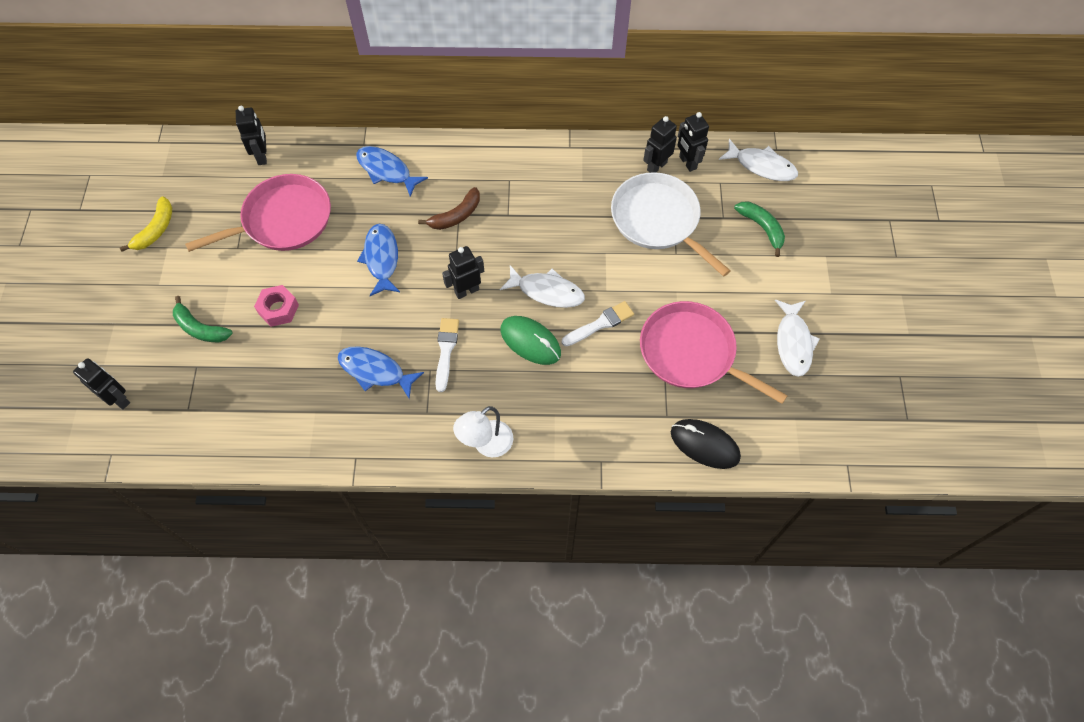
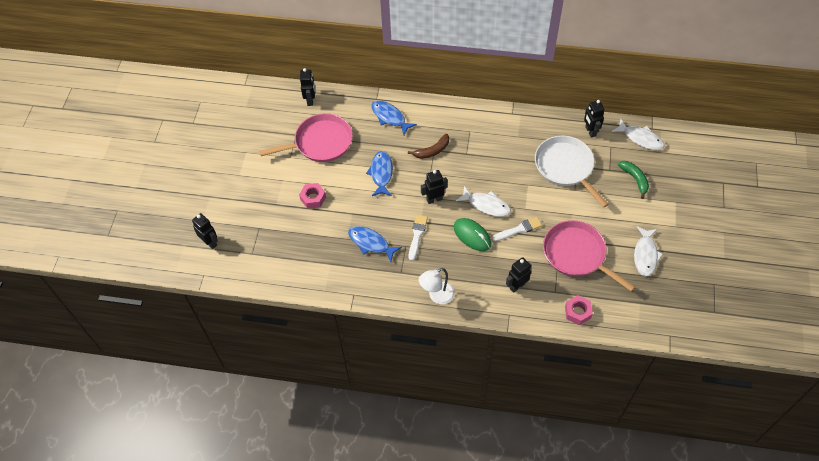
camera: 10 degrees right, 5 degrees down
yellow banana [120,197,172,252] -> none
green banana [173,296,233,342] -> none
black robot [643,116,677,173] -> black robot moved to [506,257,531,293]
black mouse [671,419,741,469] -> pink nut [565,295,593,325]

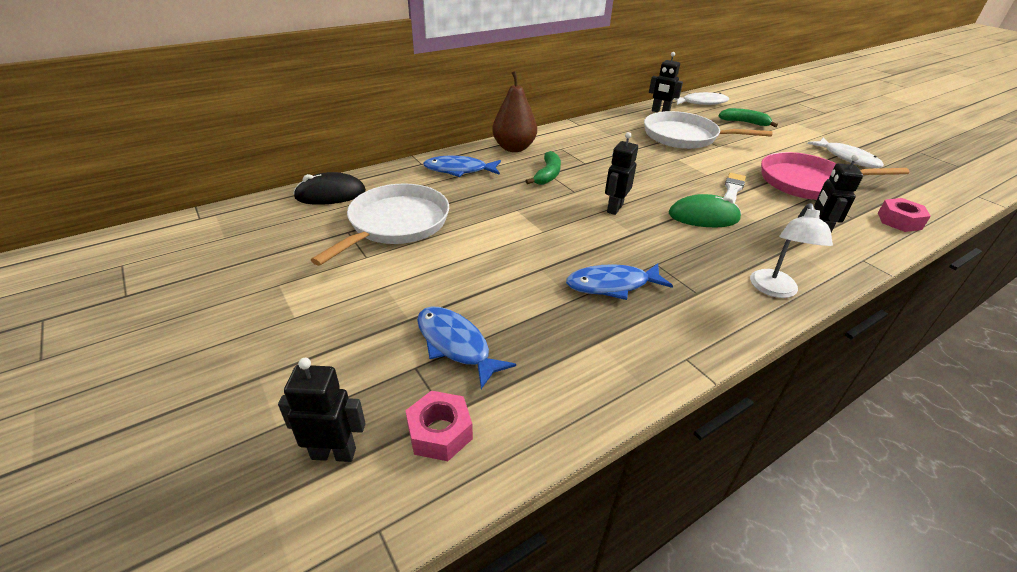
camera: 45 degrees left, 20 degrees down
pink pan [259,113,353,162] -> white pan [311,184,449,266]
pink nut [299,183,326,209] -> pink nut moved to [405,391,473,461]
black robot [300,68,315,106] -> black mouse [293,172,366,205]
blue fish [366,151,393,196] -> blue fish moved to [417,306,516,389]
brown banana [408,134,449,159] -> green banana [526,151,561,185]
white brush [408,215,428,261] -> none
white fish [456,186,511,217] -> none
none -> brown pear [492,71,537,152]

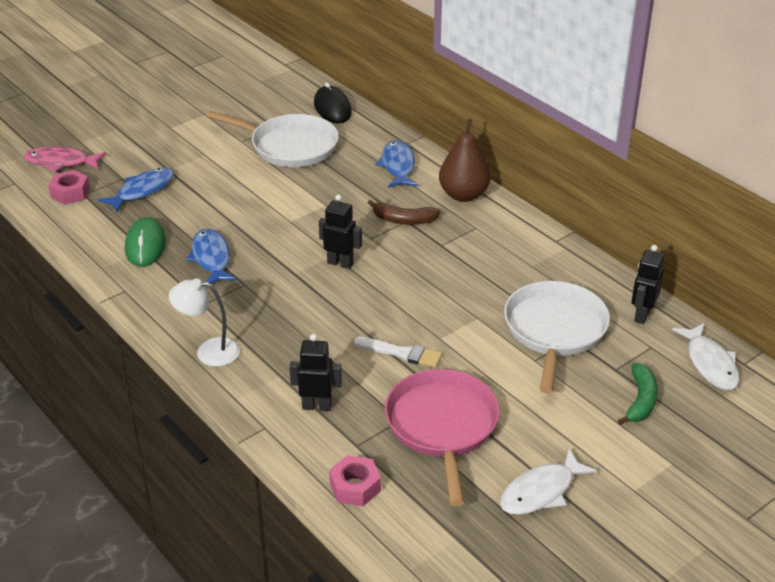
camera: 85 degrees right, 0 degrees up
black robot [278,358,366,462] -> pink fish [24,146,106,172]
green banana [526,151,561,185] -> brown banana [367,200,441,225]
green mouse [669,194,741,227] -> green mouse moved to [125,217,166,267]

